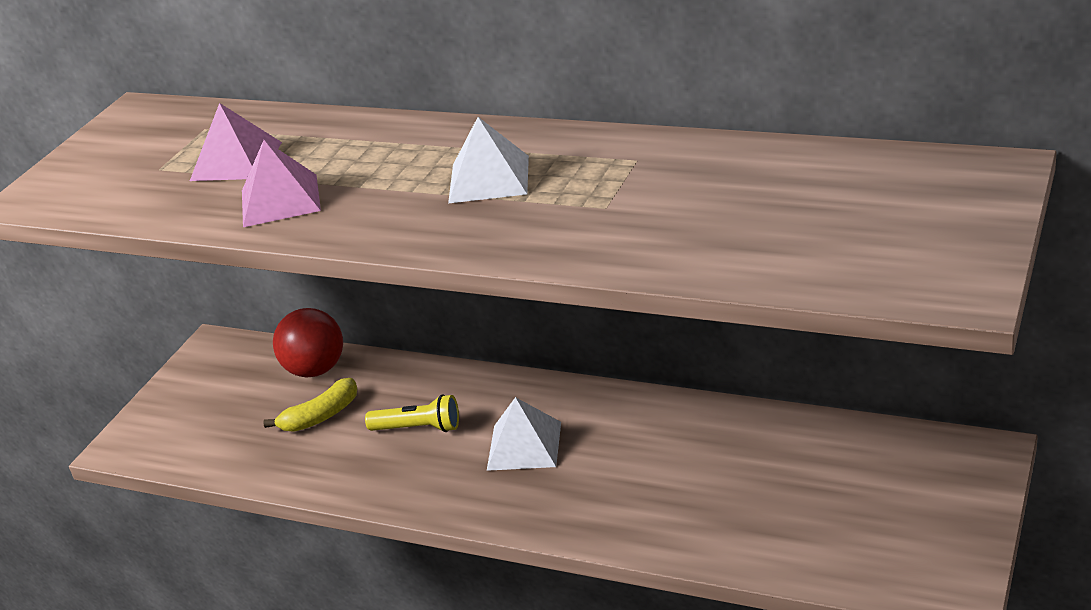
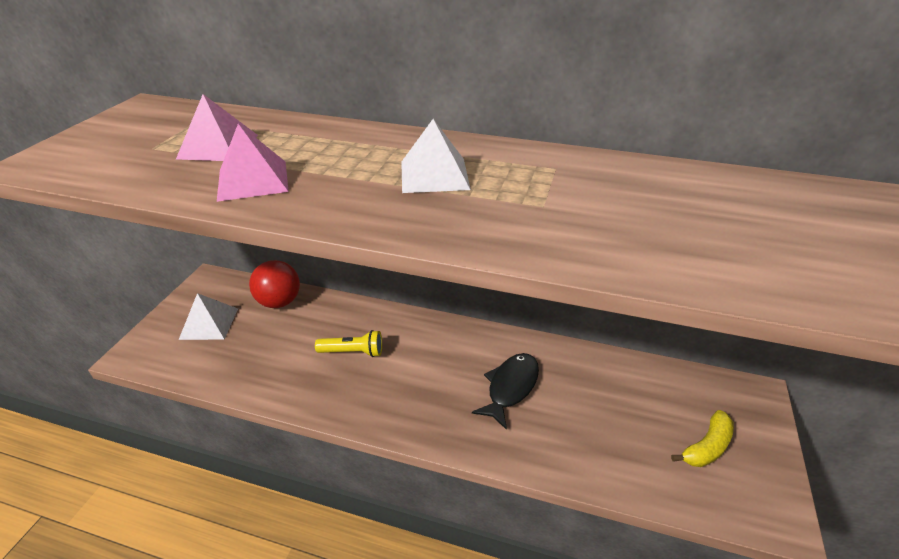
camera: 10 degrees left, 5 degrees up
yellow banana [263,378,357,432] -> yellow banana moved to [671,410,734,467]
white pyramid [487,397,561,471] -> white pyramid moved to [179,293,238,340]
none -> black fish [472,353,539,430]

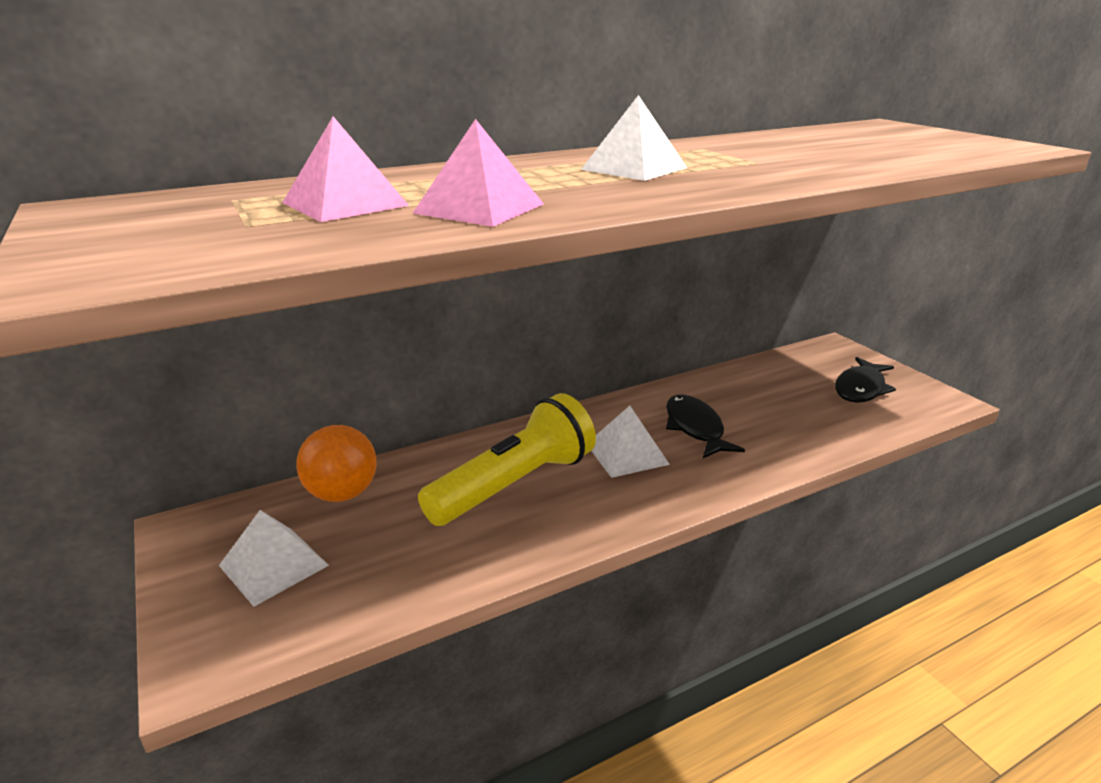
camera: 45 degrees left, 10 degrees down
red ball [249,260,300,308] -> orange ball [297,425,377,502]
yellow flashlight [315,330,382,357] -> yellow flashlight [418,393,596,526], size x2.00
yellow banana [671,410,734,467] -> black fish [835,357,896,403]
none -> white pyramid [592,406,670,478]

